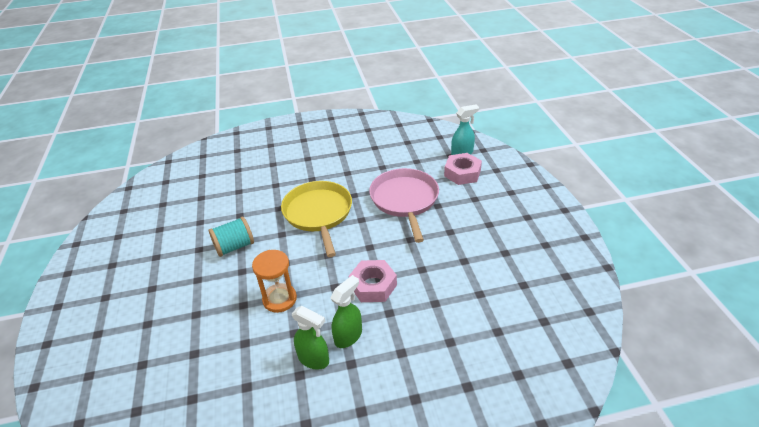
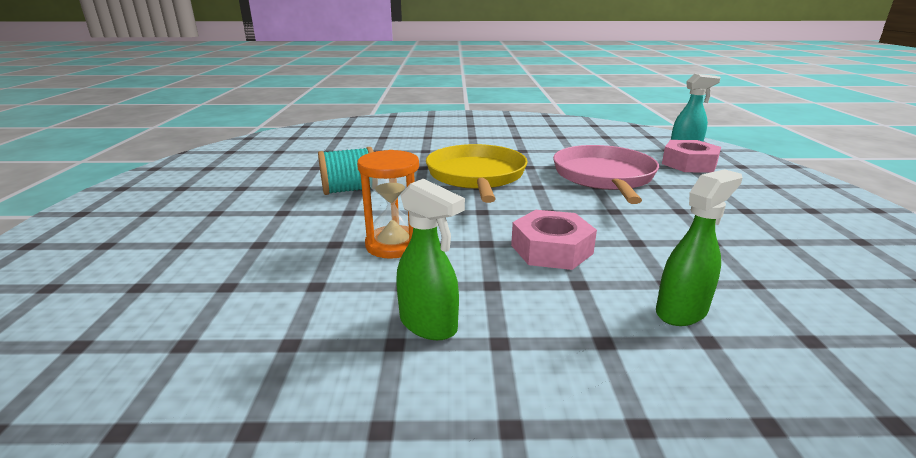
camera: 10 degrees right, 15 degrees down
green spray bottle [330,275,362,348] -> green spray bottle moved to [656,169,743,326]

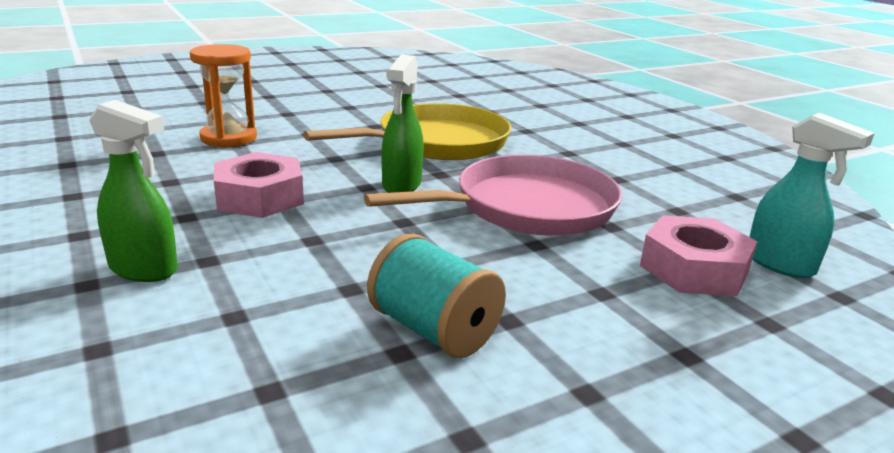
camera: 60 degrees right, 0 degrees up
turquoise spool [318,147,374,195] -> turquoise spool moved to [367,233,506,358]
green spray bottle [396,179,465,340] -> green spray bottle moved to [382,54,424,193]

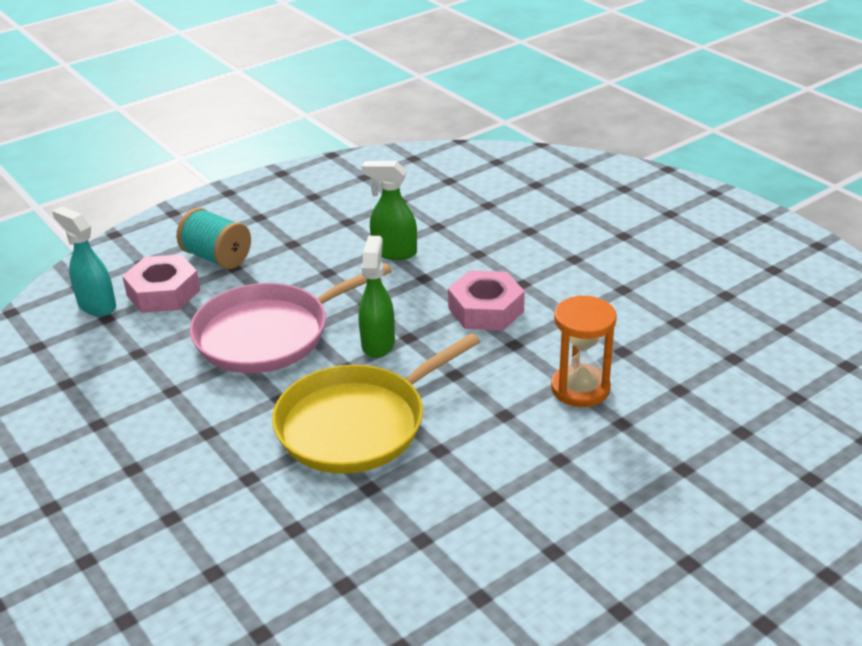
camera: 175 degrees right, 10 degrees up
green spray bottle [89,100,178,282] -> green spray bottle moved to [361,161,417,260]
turquoise spool [367,233,506,358] -> turquoise spool moved to [177,208,251,269]

